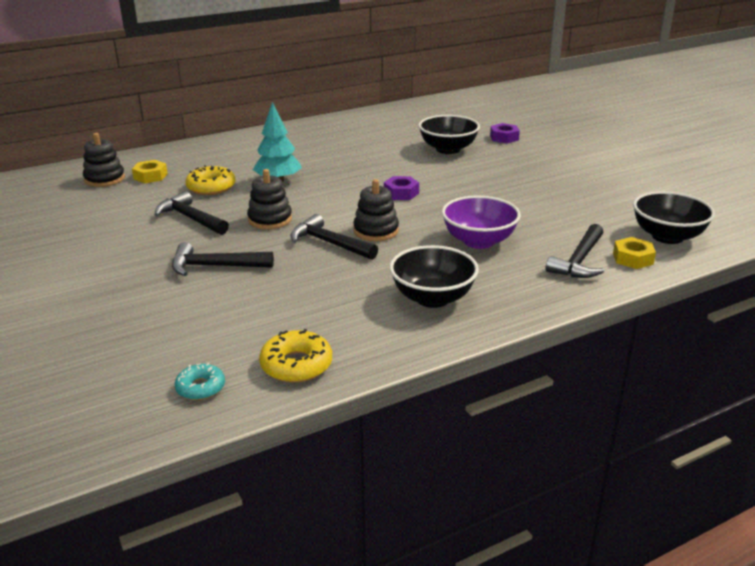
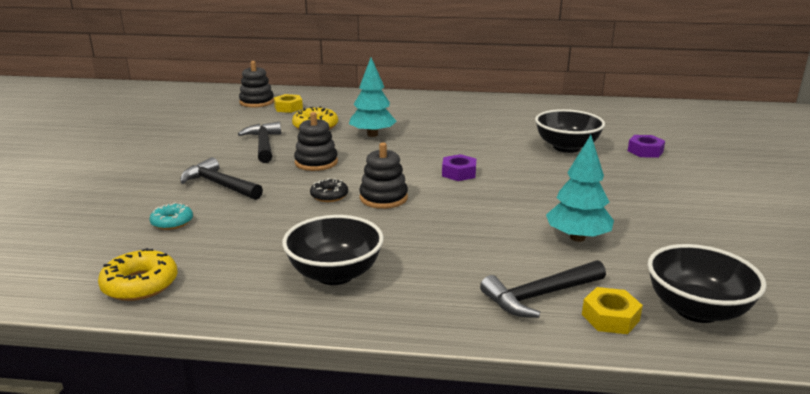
camera: 35 degrees right, 5 degrees down
turquoise donut [175,363,225,400] -> turquoise donut moved to [150,202,193,230]
black hammer [291,214,378,260] -> black donut [310,178,348,202]
purple bowl [442,195,521,249] -> none
none -> turquoise tree [546,135,614,242]

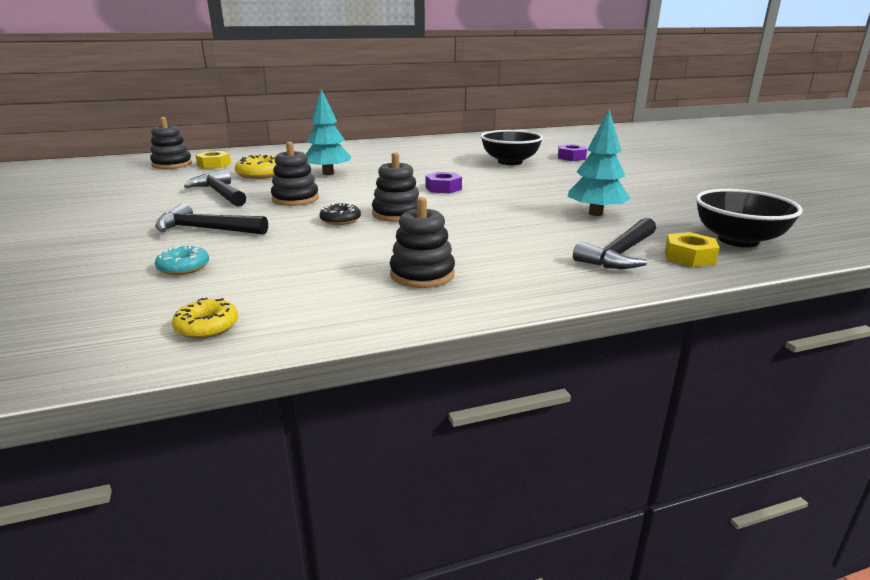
camera: 25 degrees left, 0 degrees up
yellow donut [98,248,178,301] -> yellow donut [172,298,238,339], size x0.66
black bowl [282,215,384,285] -> black stacking toy [390,197,455,288]

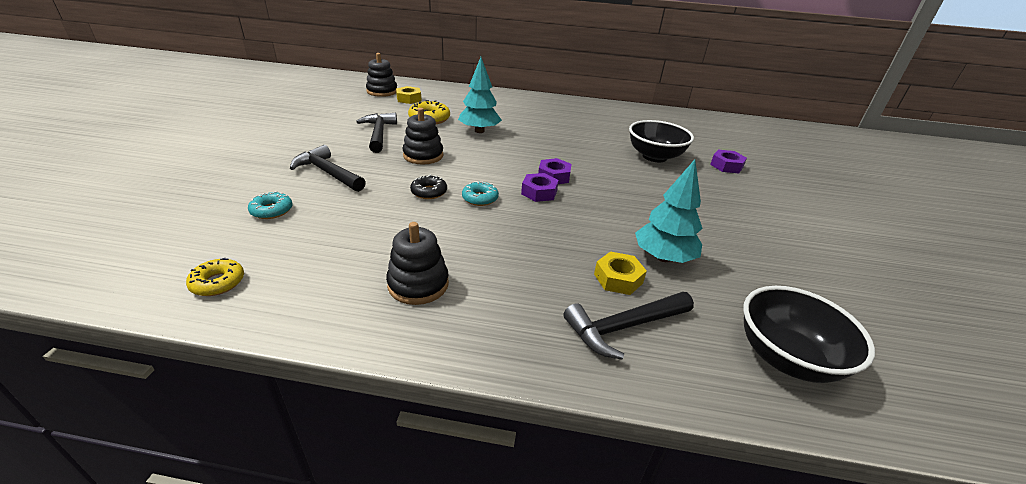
camera: 25 degrees right, 10 degrees up
black stacking toy [372,152,419,222] -> turquoise donut [462,181,499,206]
yellow nut [665,232,720,267] -> yellow nut moved to [594,252,647,295]
none -> purple nut [521,173,559,202]

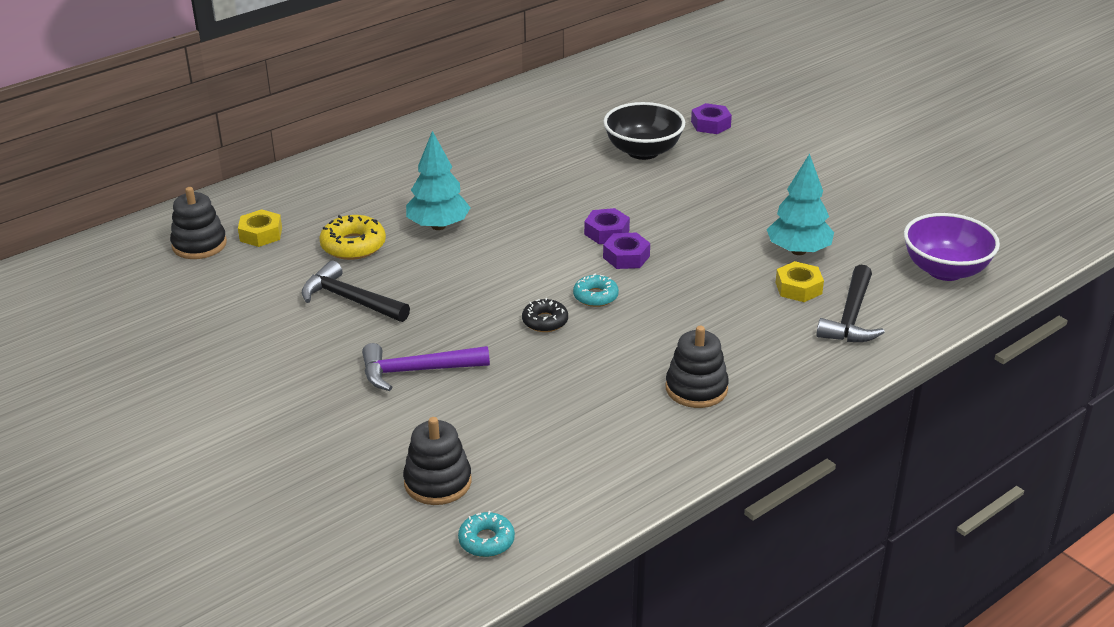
camera: 45 degrees left, 0 degrees up
yellow donut [186,258,244,296] -> none
turquoise donut [248,191,293,219] -> turquoise donut moved to [458,511,515,557]
black hammer [290,145,366,192] -> purple hammer [362,343,490,391]
black stacking toy [402,108,444,164] -> black stacking toy moved to [403,417,471,505]
black bowl [743,286,875,383] -> purple bowl [904,213,1000,281]

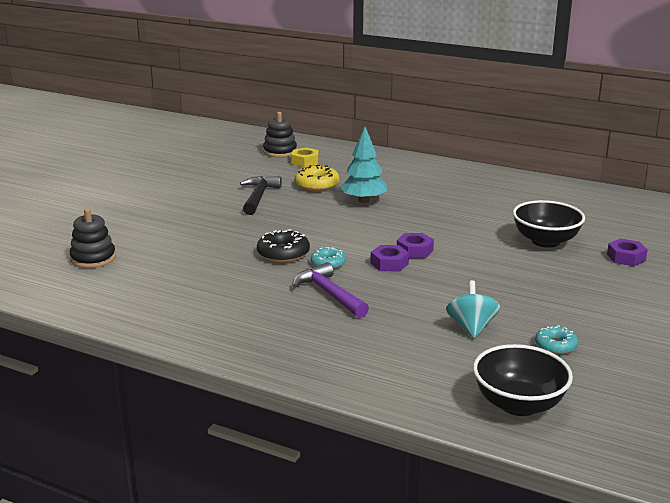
camera: 65 degrees right, 10 degrees down
purple hammer [362,343,490,391] -> purple hammer moved to [292,262,369,318]
turquoise donut [458,511,515,557] -> turquoise donut moved to [535,325,578,354]
black donut [522,298,568,332] -> black donut [257,229,310,263], size x1.52
black stacking toy [666,326,729,408] -> none
turquoise tree [767,153,834,255] -> turquoise spinning top [446,280,500,338]
yellow nut [775,261,824,302] -> none
black hammer [816,265,885,342] -> none
purple bowl [904,213,1000,281] -> black bowl [473,344,573,416]

